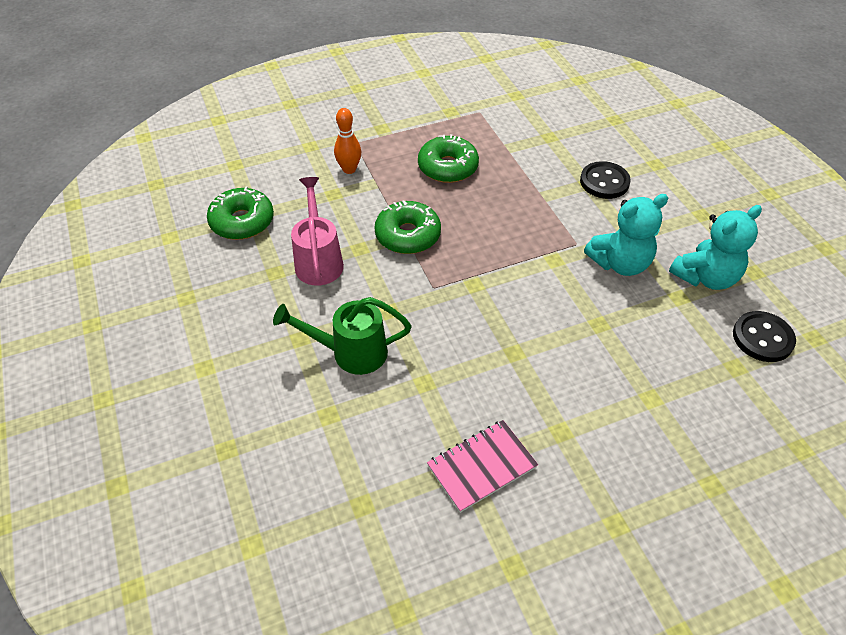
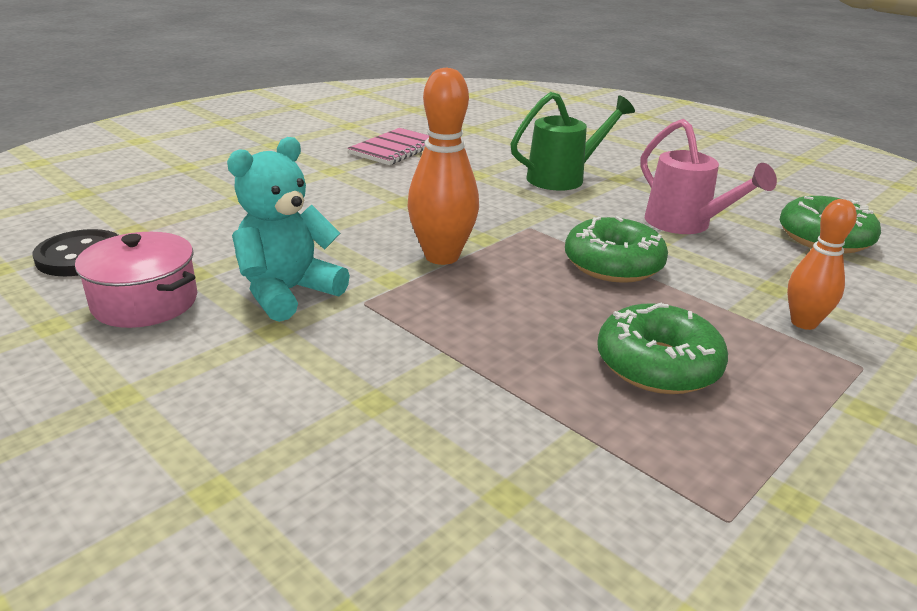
camera: 155 degrees right, 20 degrees down
black button [580,161,631,199] -> none
turquoise teddy bear [669,205,762,290] -> pink pot [75,232,197,328]
none -> orange bowling pin [407,68,479,265]

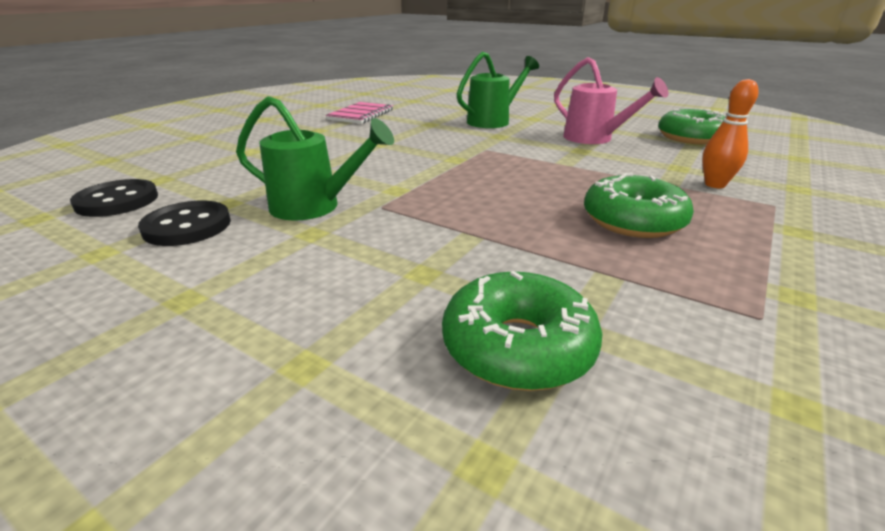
camera: 10 degrees left, 0 degrees up
pink pot [75,232,197,328] -> black button [138,201,231,246]
turquoise teddy bear [227,137,350,322] -> green watering can [236,96,394,221]
orange bowling pin [407,68,479,265] -> none
green donut [565,216,668,283] -> green donut moved to [442,271,602,391]

